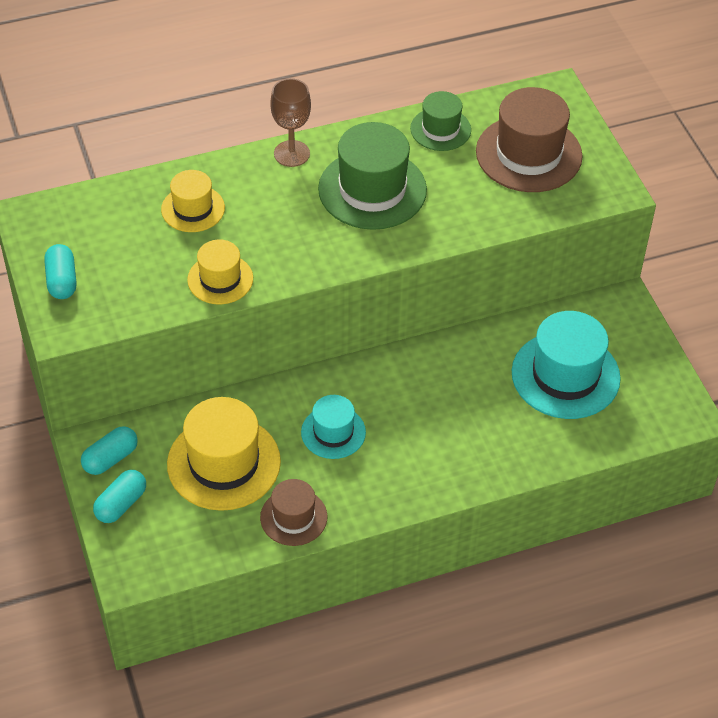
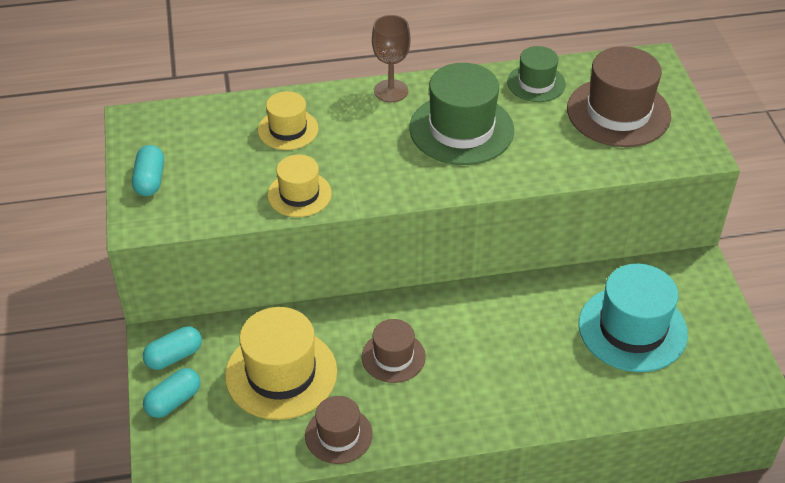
camera: 10 degrees right, 5 degrees down
turquoise hat [301,395,366,459] -> brown hat [362,319,426,383]

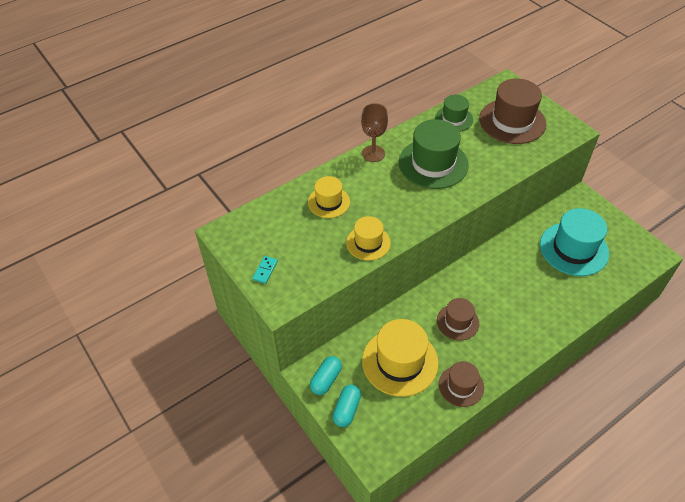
camera: 25 degrees left, 5 degrees up
turquoise capsule [132,145,164,196] -> turquoise domino [252,256,278,284]

